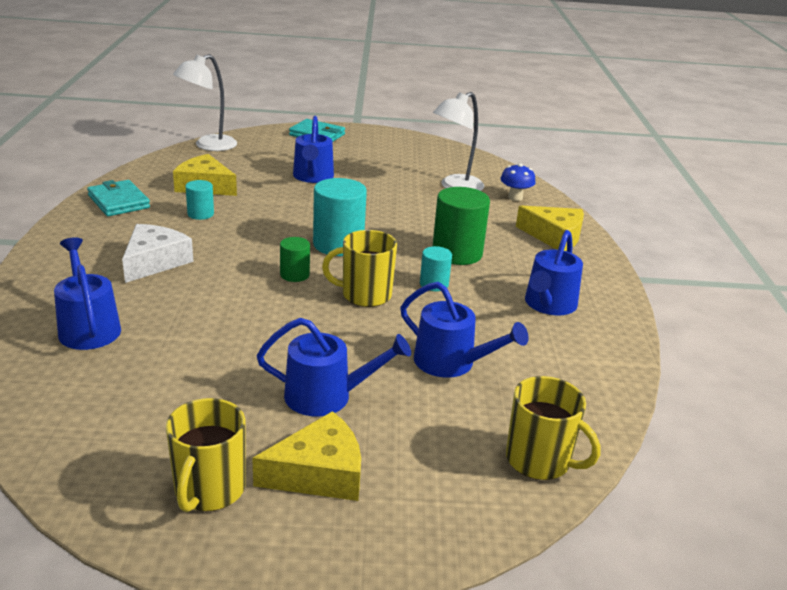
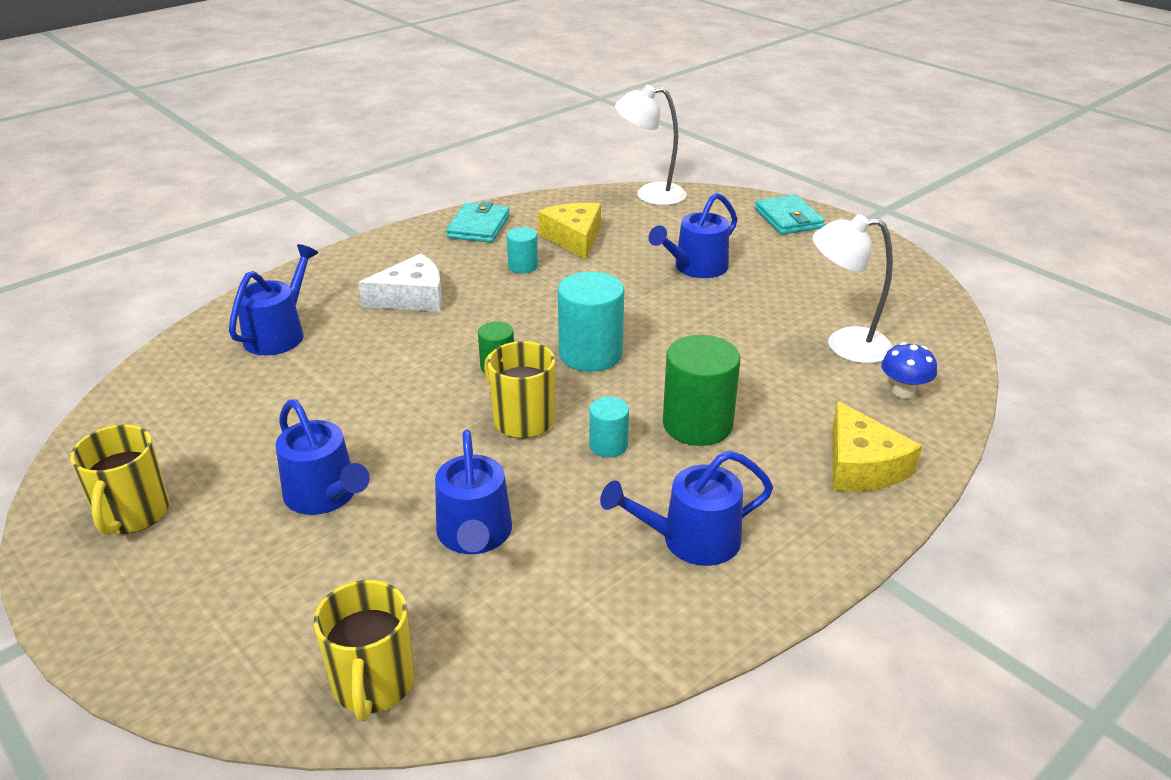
camera: 50 degrees right, 5 degrees up
yellow mug [166,398,246,512] -> yellow mug turned 60 degrees counterclockwise [70,424,169,535]
yellow cheese [252,411,361,501] -> none

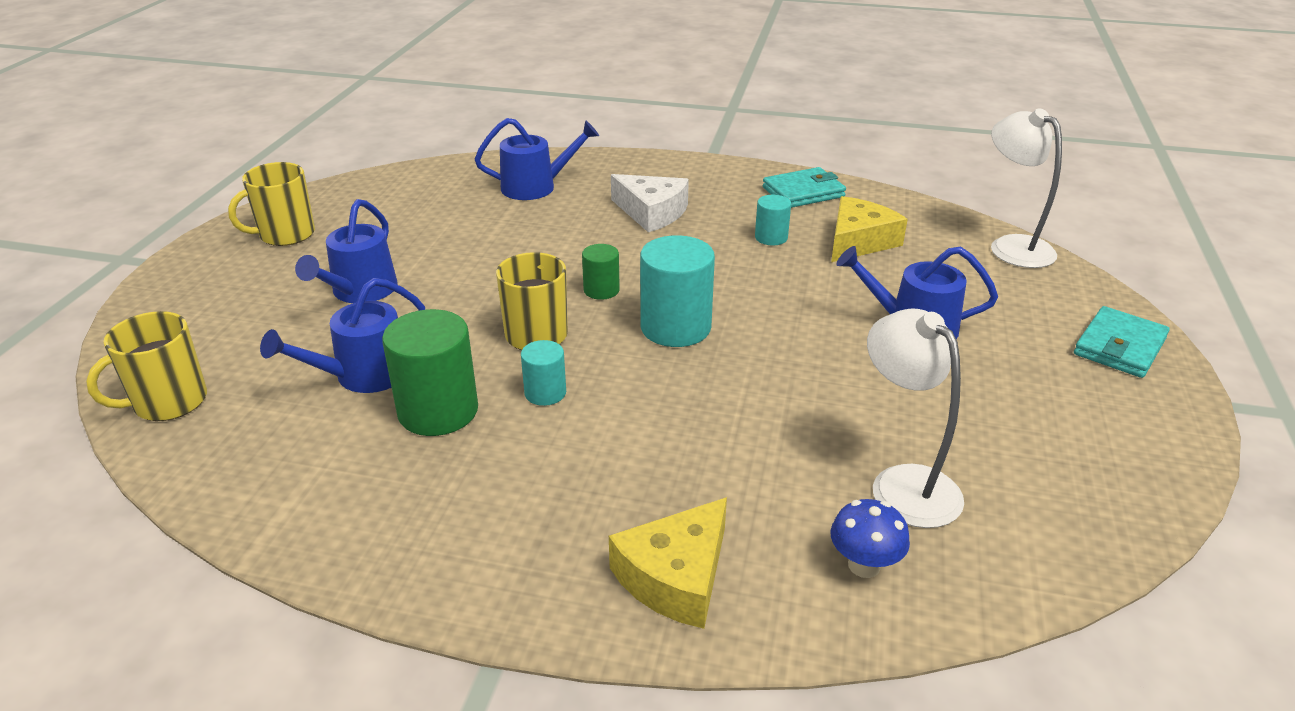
camera: 55 degrees right, 0 degrees up
blue watering can [600,451,773,566] -> none
green cylinder [663,335,740,446] -> green cylinder moved to [382,309,478,436]

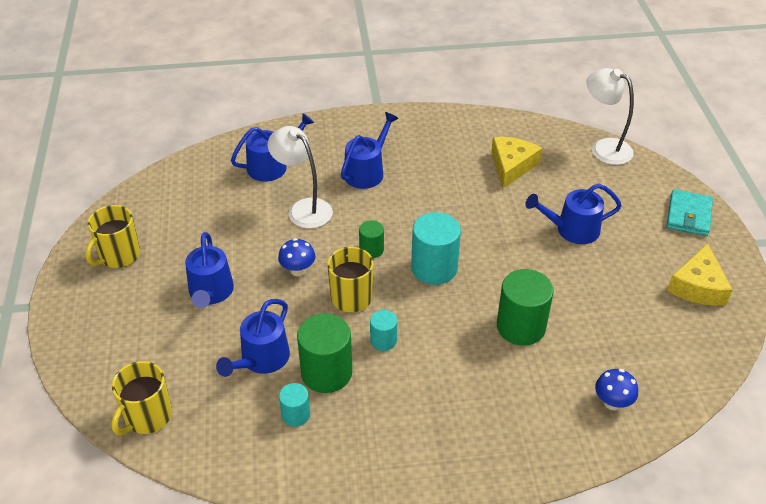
camera: 20 degrees left, 10 degrees up
yellow cheese [609,497,727,629] -> yellow cheese moved to [667,243,733,306]
white cheese [611,174,689,232] -> blue watering can [341,112,399,189]
turquoise cylinder [755,195,791,245] -> turquoise cylinder moved to [279,383,310,427]
turquoise wallet [763,167,846,208] -> none
white lamp [867,309,964,528] -> white lamp moved to [268,126,333,229]
none -> blue mushroom [278,238,316,276]
none -> green cylinder [497,269,554,346]

